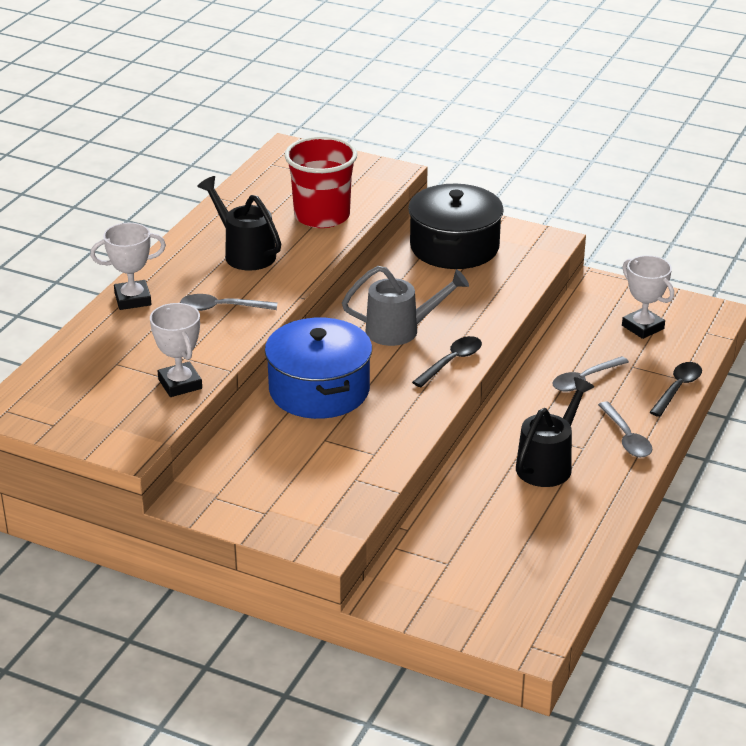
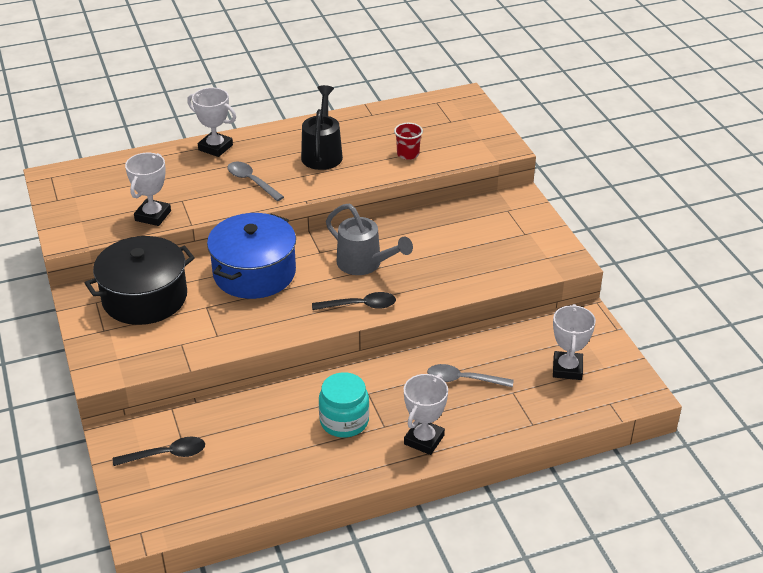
camera: 45 degrees right, 5 degrees up
red cup [285,136,357,228] -> red cup [394,123,423,160], size x0.47
black pot [408,184,504,269] -> black pot moved to [85,236,195,325]
black watering can [516,377,594,487] -> turquoise jar [319,372,369,438]
grey spoon [598,402,652,457] -> white trophy [404,374,448,455]
black spoon [650,362,702,417] -> black spoon moved to [113,437,205,466]

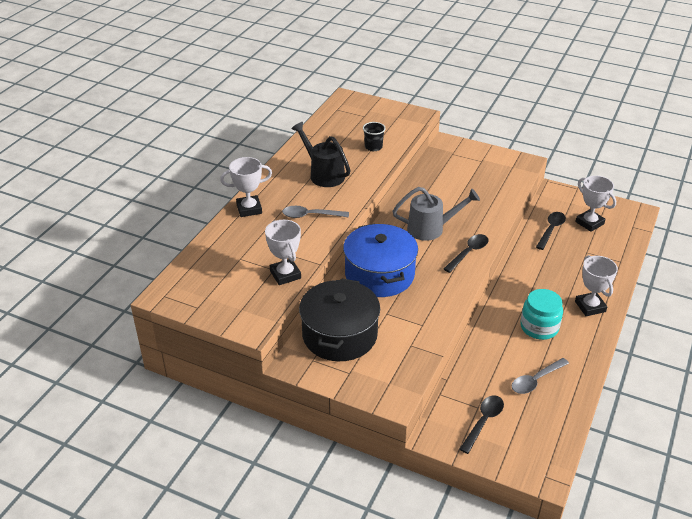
camera: 45 degrees left, 0 degrees up
red cup [394,123,423,160] -> black cup [363,122,386,151]
grey spoon [427,364,514,387] -> grey spoon moved to [512,358,569,394]
none -> black spoon [536,212,566,250]

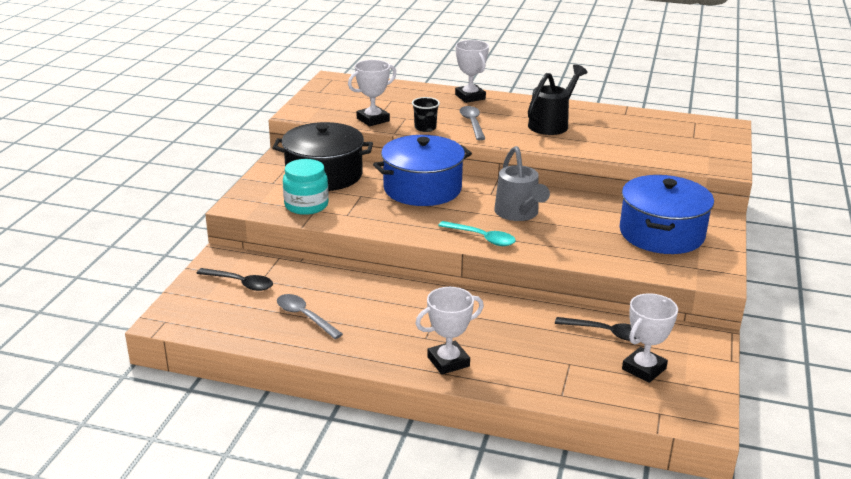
camera: 80 degrees right, 10 degrees down
black cup [363,122,386,151] -> black cup moved to [412,97,440,132]
black spoon [444,234,489,273] -> turquoise spoon [438,221,516,246]
turquoise jar [521,289,563,340] -> turquoise jar moved to [283,159,329,215]
none -> blue pot [619,175,714,254]

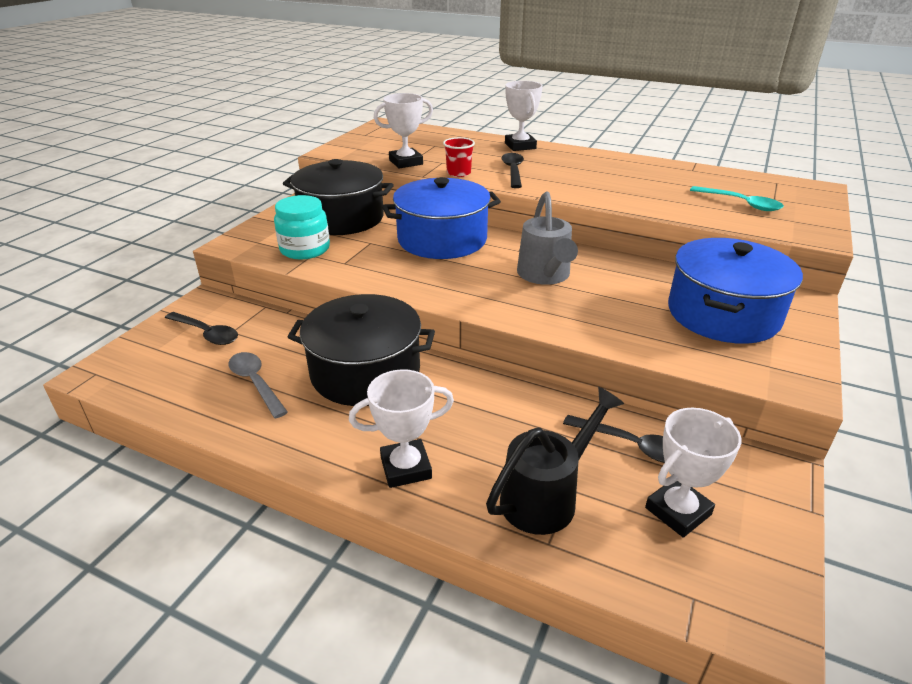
camera: 10 degrees right, 5 degrees up
black cup [412,97,440,132] -> red cup [443,137,475,177]
turquoise spoon [438,221,516,246] -> turquoise spoon moved to [690,186,784,211]
grey spoon [459,106,485,140] -> black spoon [501,153,524,188]
black watering can [528,64,587,135] -> black watering can moved to [486,387,624,535]
none -> black pot [288,294,435,406]

